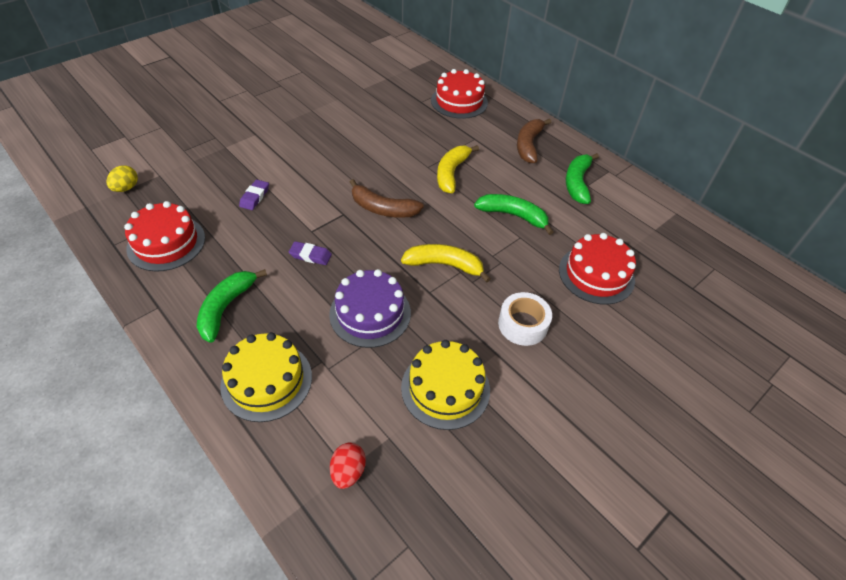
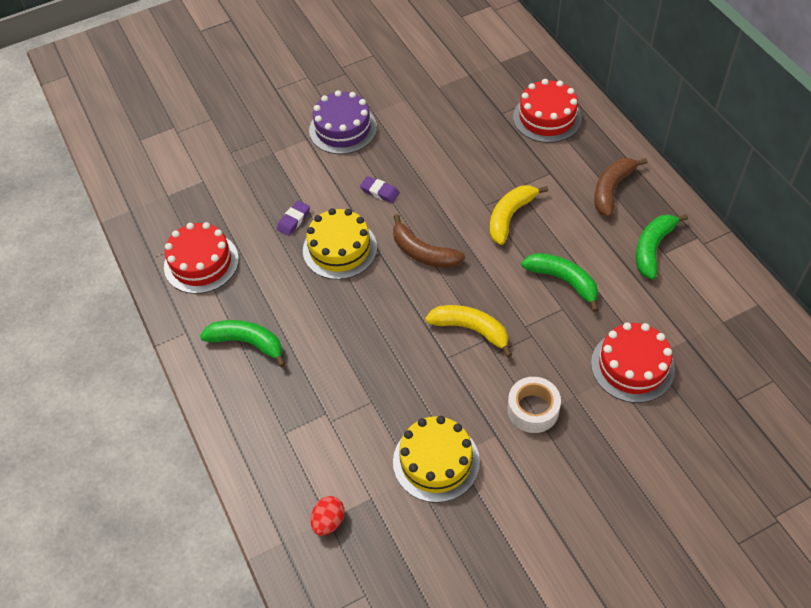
camera: 20 degrees right, 5 degrees up
yellow egg [106,165,138,192] -> none
green banana [197,269,267,343] -> green banana turned 75 degrees clockwise [200,320,286,367]
yellow cake [220,332,312,422] -> yellow cake moved to [303,208,377,280]
purple eraser [289,241,332,265] -> purple eraser moved to [360,176,400,203]
purple cake [329,269,411,348] -> purple cake moved to [309,90,377,154]

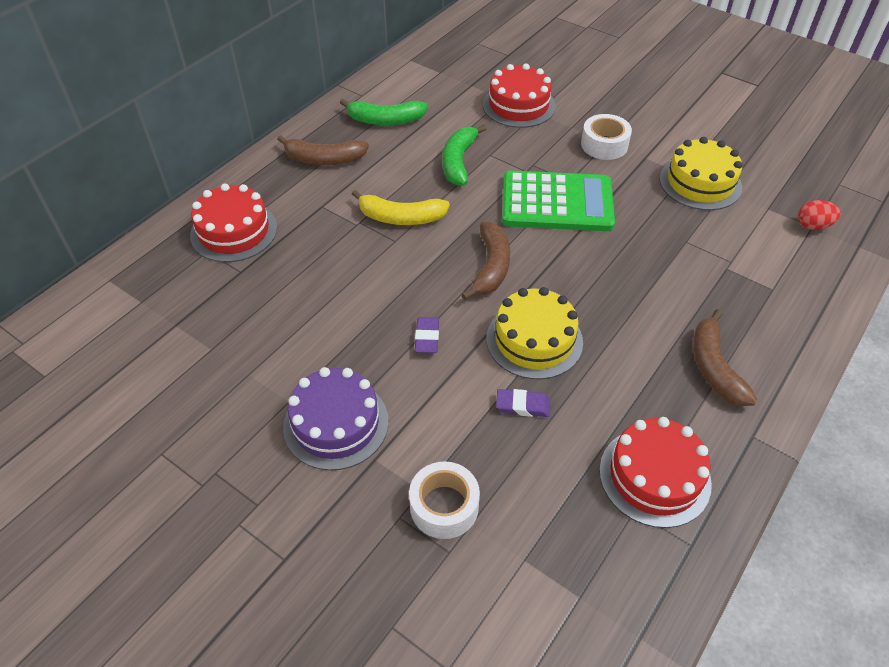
camera: 120 degrees left, 5 degrees down
green banana [200,320,286,367] -> brown banana [693,309,758,406]
yellow banana [425,305,512,358] -> green calculator [502,171,615,231]
none -> white tape [409,461,480,539]

